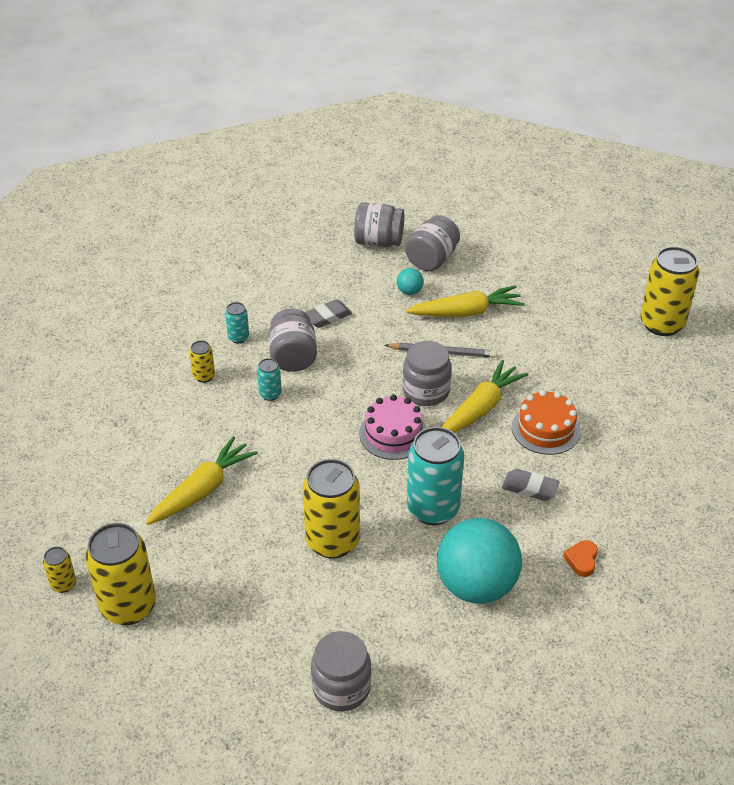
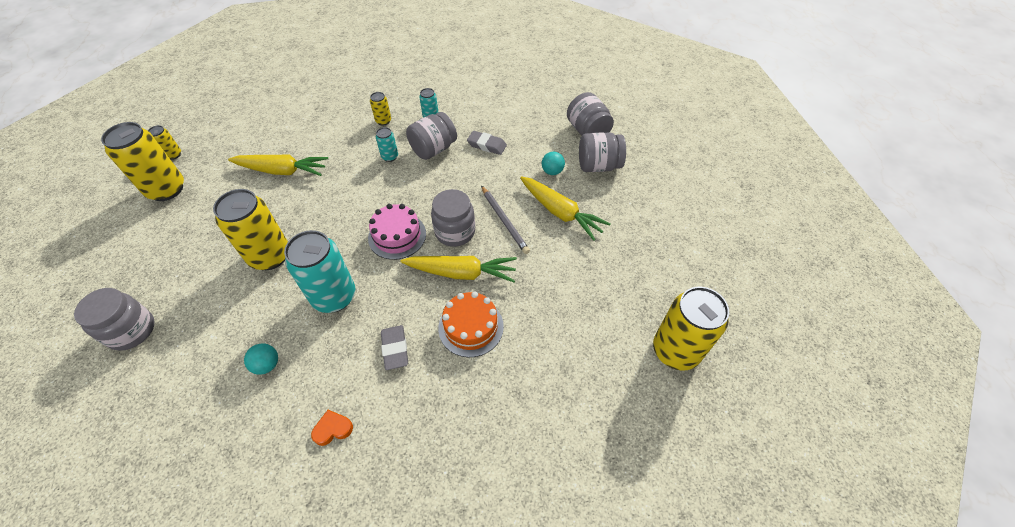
camera: 55 degrees right, 10 degrees up
turquoise ball [437,518,522,604] -> turquoise ball [244,343,278,375], size x0.41

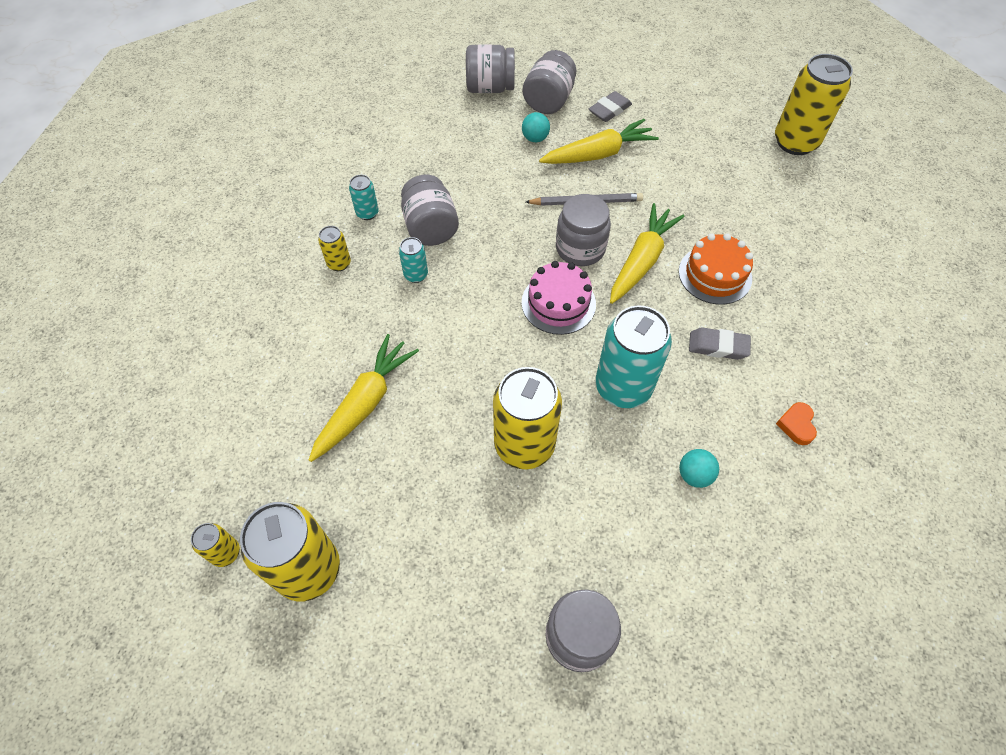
camera: 65 degrees left, 5 degrees up
grey eraser [467,131,507,155] -> grey eraser moved to [589,91,632,122]

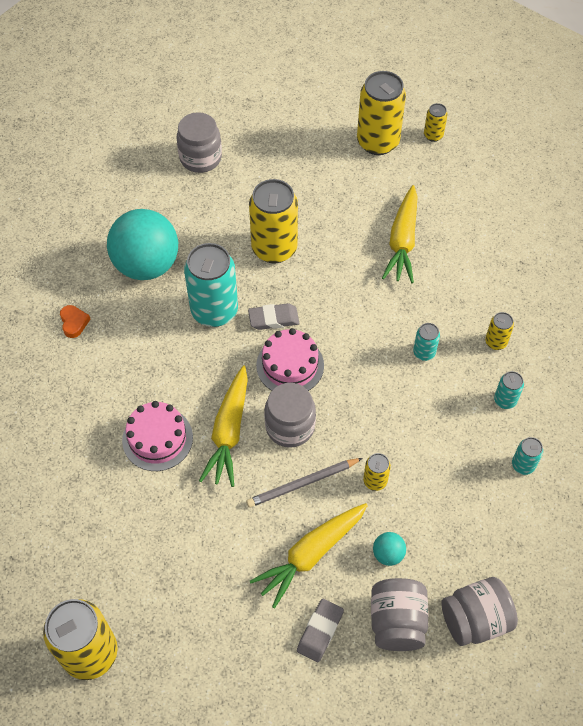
camera: 160 degrees right, 0 degrees up
grey jar [401,175,459,246] -> none
orange cake [679,234,753,305] -> pink cake [122,401,193,471]
turquoise ball [679,449,719,488] -> turquoise ball [107,209,178,280], size x2.46
grey eraser [689,327,751,360] -> grey eraser moved to [248,303,299,330]
none -> yellow can [363,453,391,491]
none -> turquoise can [512,437,543,475]

